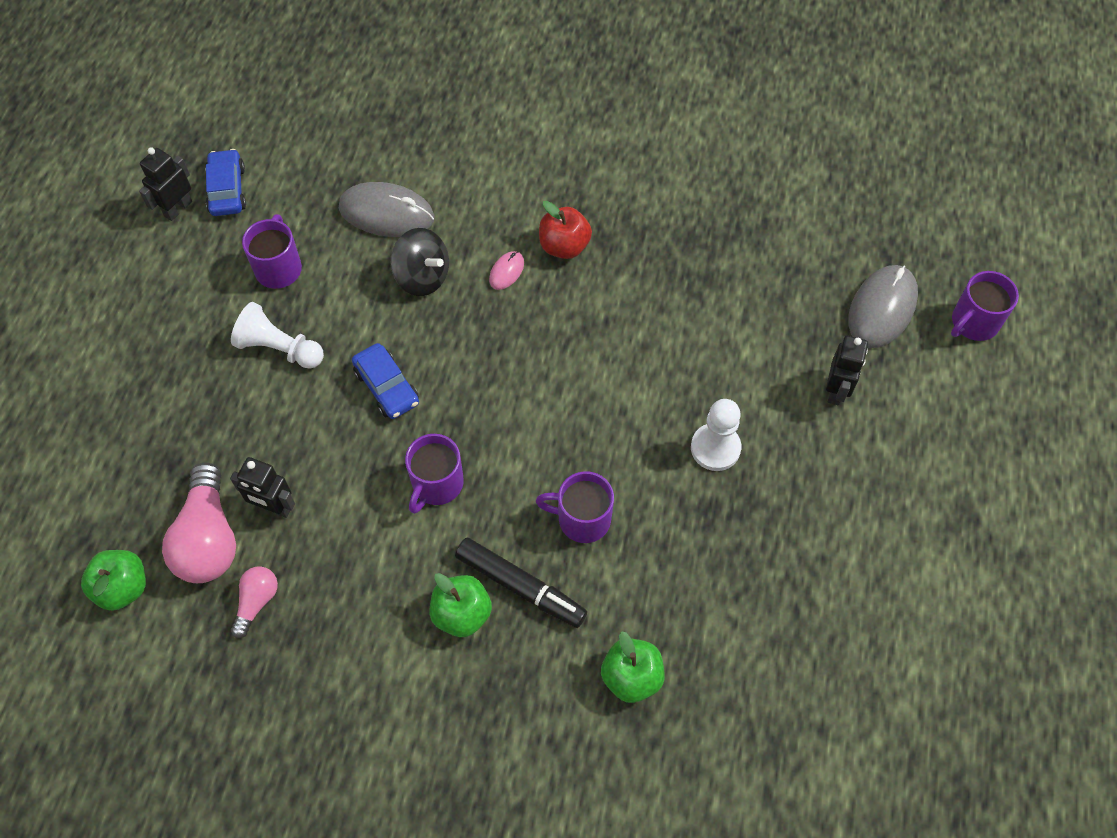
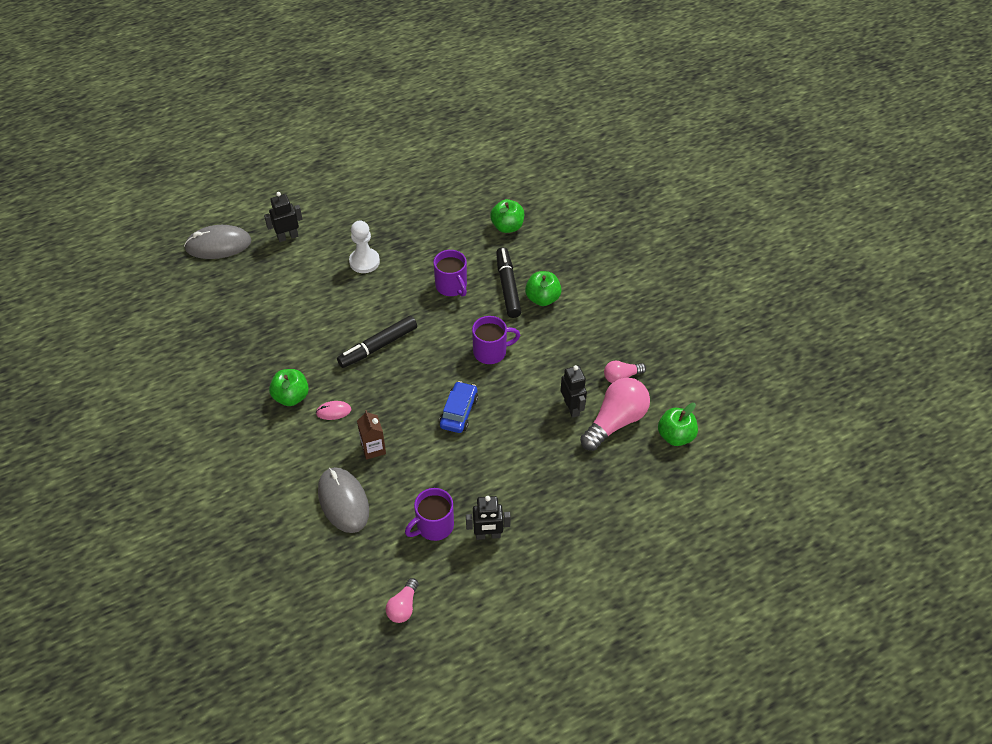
camera: 130 degrees left, 10 degrees down
black robot [139,147,192,221] -> black robot moved to [466,496,511,540]
blue car [205,149,246,216] -> pink light bulb [386,578,419,623]
white pawn [231,302,324,369] -> none
black spinning top [391,228,449,296] -> brown carton [357,410,386,460]
red apple [539,201,592,259] -> green apple [269,369,309,406]
purple mug [951,271,1019,341] -> none
none -> black marker [337,315,417,368]

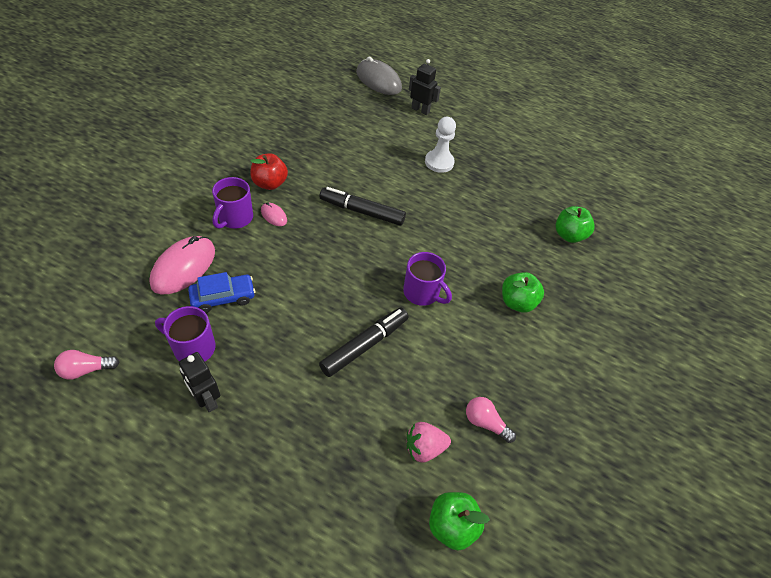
camera: 50 degrees right, 0 degrees up
green apple [269,369,309,406] -> red apple [250,153,288,190]
grey mouse [318,467,369,533] -> pink mouse [149,236,215,294]
brown carton [357,410,386,460] -> none
purple mug [433,250,467,297] -> purple mug moved to [212,177,253,229]
blue car [439,381,478,433] -> blue car moved to [188,272,255,313]
black marker [496,247,521,318] -> black marker moved to [319,307,409,377]
black robot [561,365,587,418] -> none
pink light bulb [580,378,650,451] -> pink strawberry [407,422,451,463]

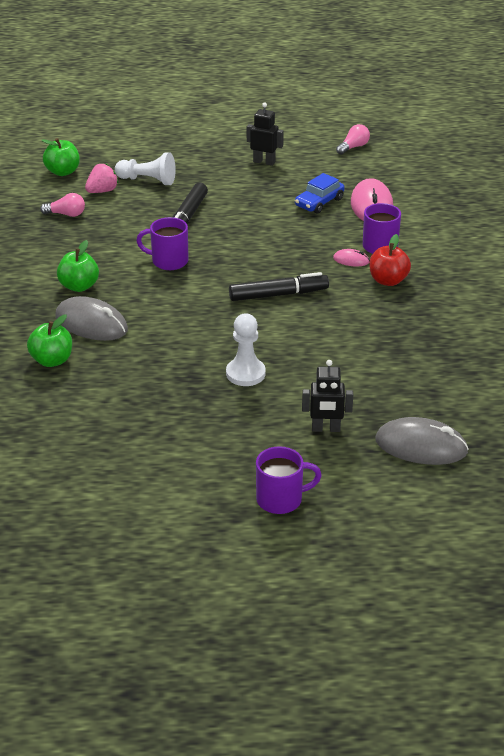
camera: 155 degrees right, 15 degrees down
purple mug [155,306,216,361] -> purple mug moved to [256,446,322,514]
none -> grey mouse [55,296,128,341]
none -> white pawn [115,153,176,185]

